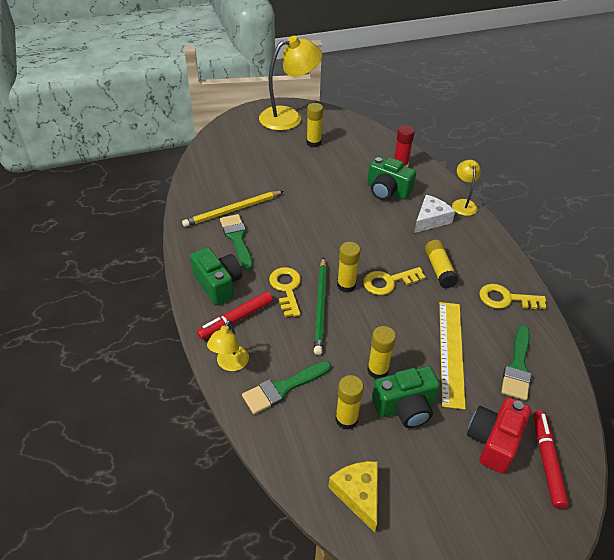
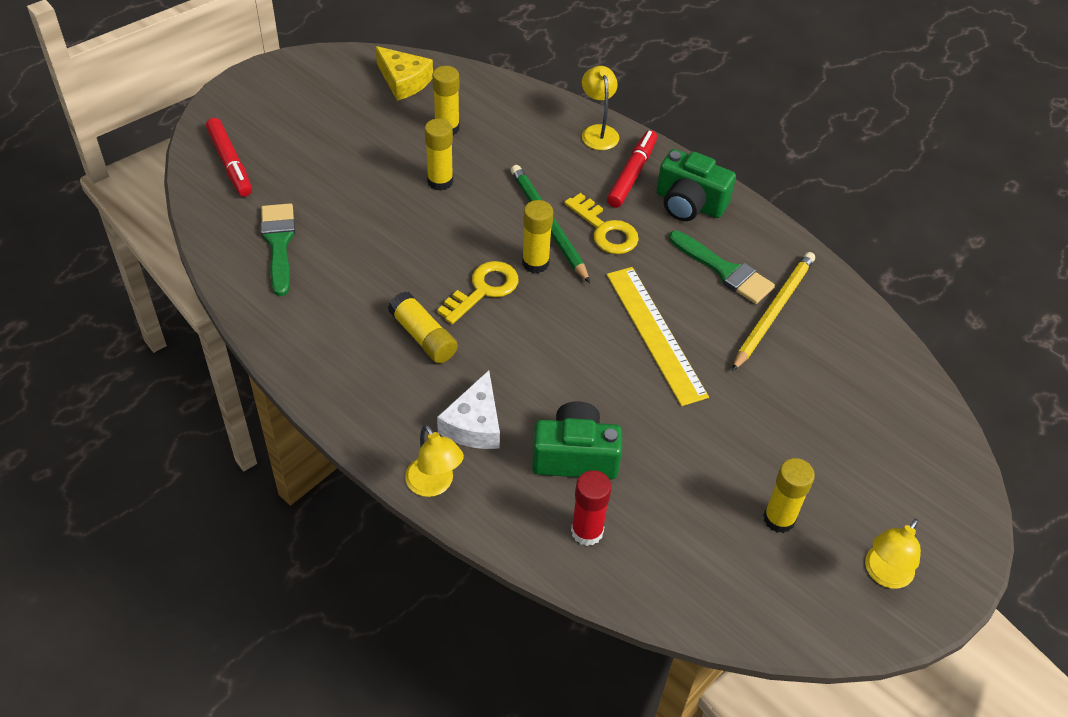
camera: 150 degrees right, 5 degrees up
green brush [242,361,331,414] -> none
yellow lamp [259,36,322,131] -> yellow lamp [865,519,921,589], size x0.51
green camera [372,366,440,428] -> none
yellow ruler [439,302,466,410] -> yellow ruler moved to [607,267,709,406]
red camera [467,397,531,474] -> none
yellow key [479,284,546,309] -> none

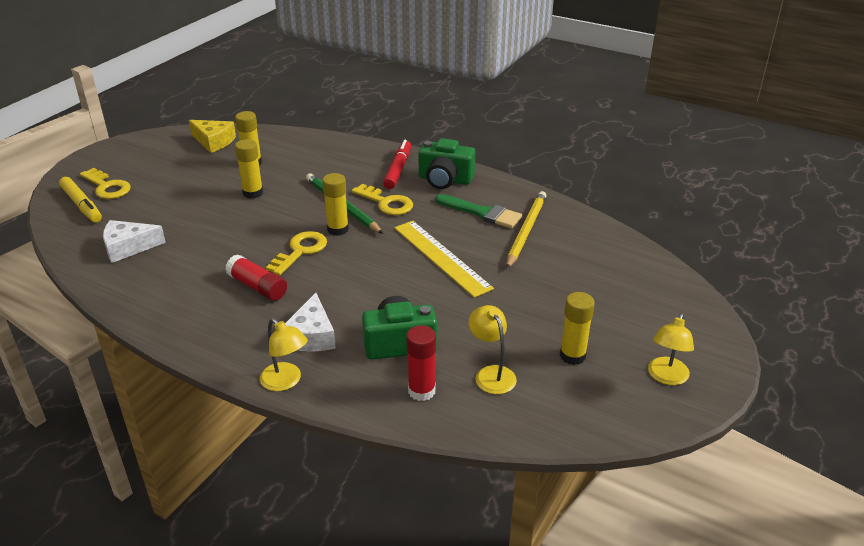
camera: 10 degrees left, 15 degrees down
red marker [206,118,252,197] -> yellow marker [59,177,102,223]
green brush [261,203,295,296] -> white cheese [103,220,166,263]
yellow glue stick [388,292,458,363] -> red glue stick [225,254,287,301]
yellow lamp [582,66,619,150] -> yellow lamp moved to [469,305,517,394]
none -> yellow key [80,168,131,199]

